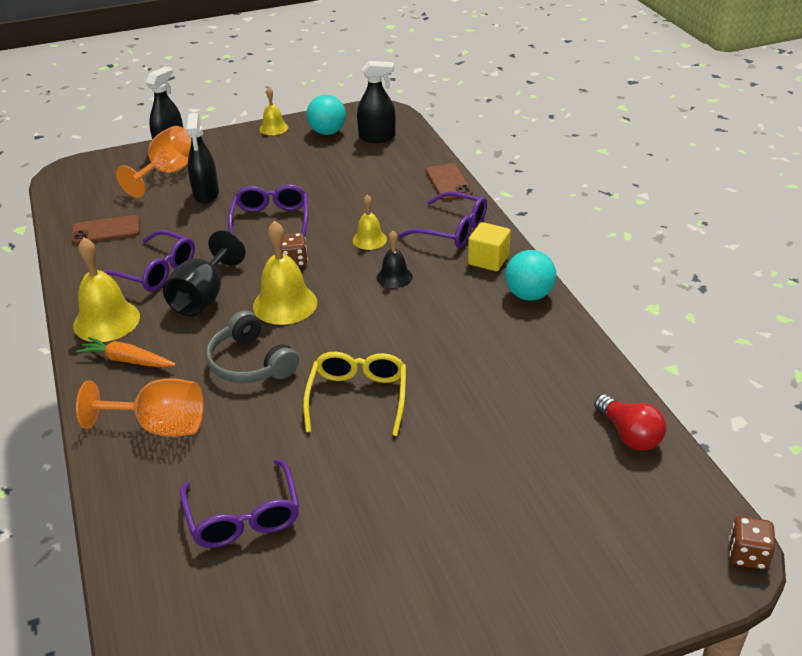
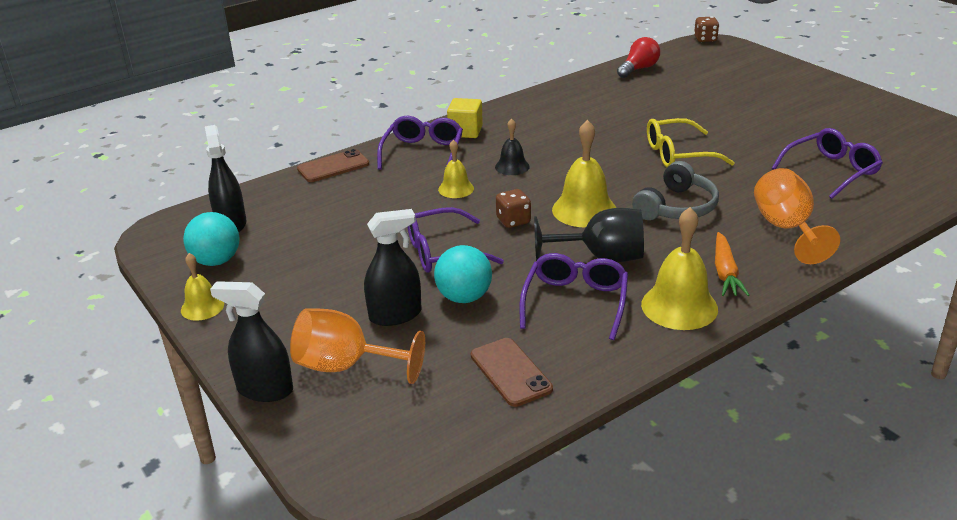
camera: 105 degrees left, 5 degrees down
turquoise ball [505,250,556,301] -> turquoise ball moved to [434,245,492,303]

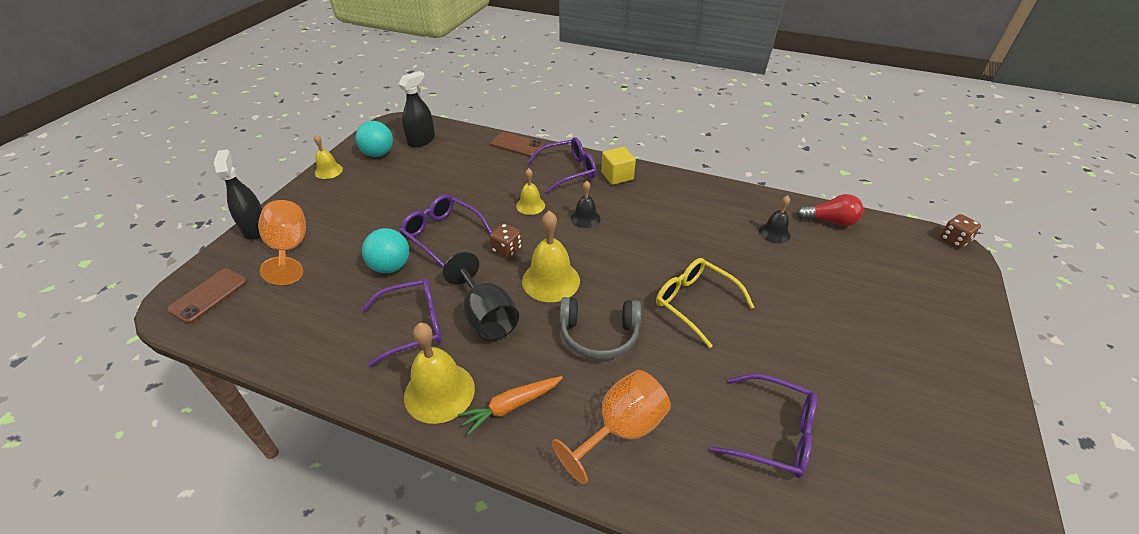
camera: 55 degrees right, 10 degrees up
black spray bottle [364,209,422,326] -> none
brown phone [471,338,553,407] -> brown phone moved to [167,268,248,324]
none -> black bell [759,195,791,244]

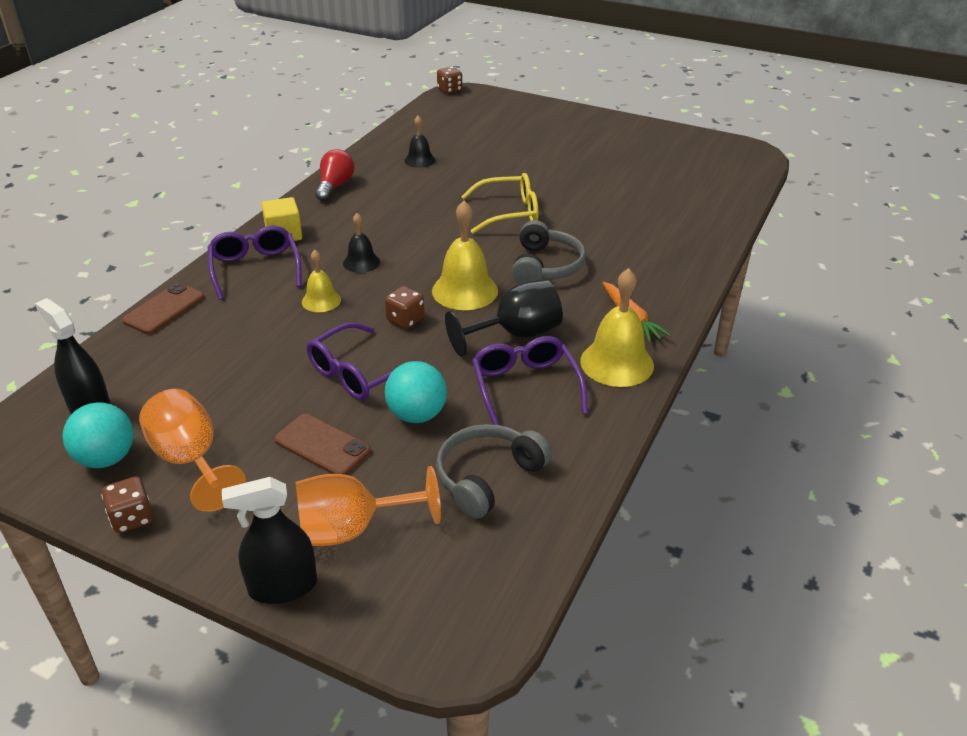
camera: 85 degrees left, 5 degrees down
brown phone [167,268,248,324] -> brown phone moved to [274,414,371,475]
yellow bell [314,135,343,179] -> brown dice [102,476,153,533]
orange goblet [552,370,671,484] -> orange goblet moved to [139,389,246,512]
yellow glasses [656,258,754,348] -> yellow glasses turned 150 degrees counterclockwise [461,173,538,234]
purple glasses [710,374,817,478] -> none
red light bulb [797,194,863,226] -> red light bulb moved to [315,149,354,201]
none -> grey headphones [436,424,552,519]

